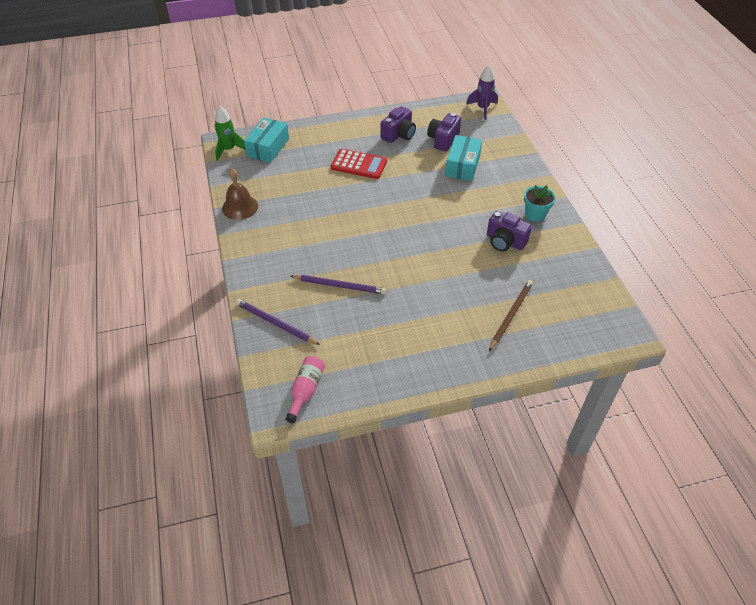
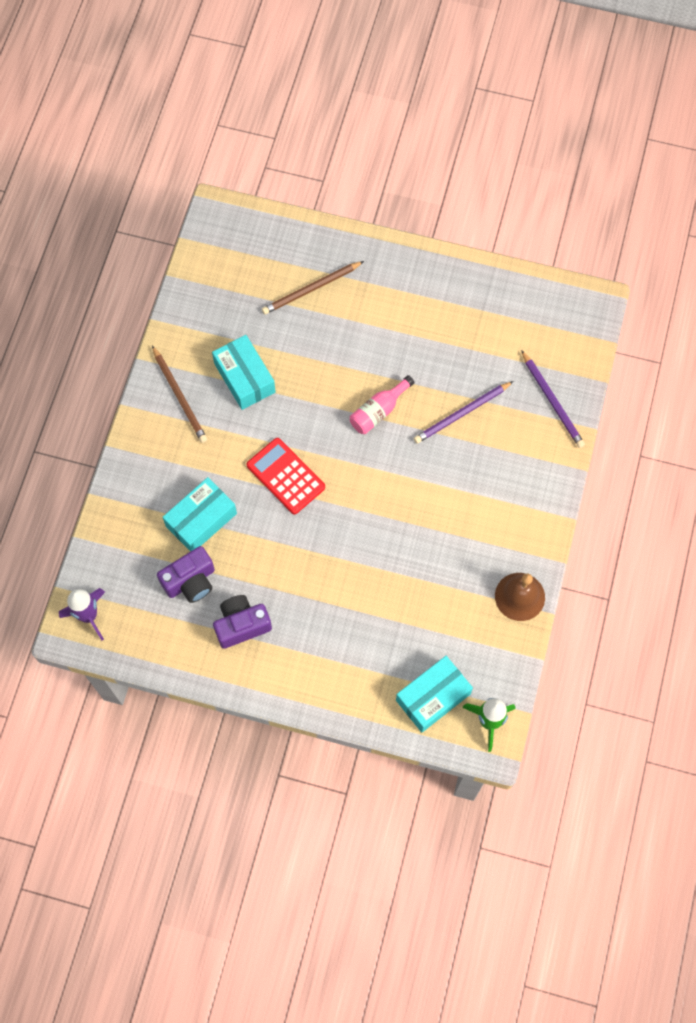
camera: 150 degrees left, 20 degrees up
pink bottle [285,356,325,423] -> pink bottle moved to [350,375,415,434]
purple pencil [290,275,386,294] -> purple pencil turned 75 degrees counterclockwise [414,381,514,444]
red calculator [331,149,387,179] -> red calculator moved to [246,438,325,514]
purple camera [487,211,532,252] -> turquoise box [212,335,276,410]
turquoise flower pot [524,185,555,222] -> brown pencil [152,346,207,443]

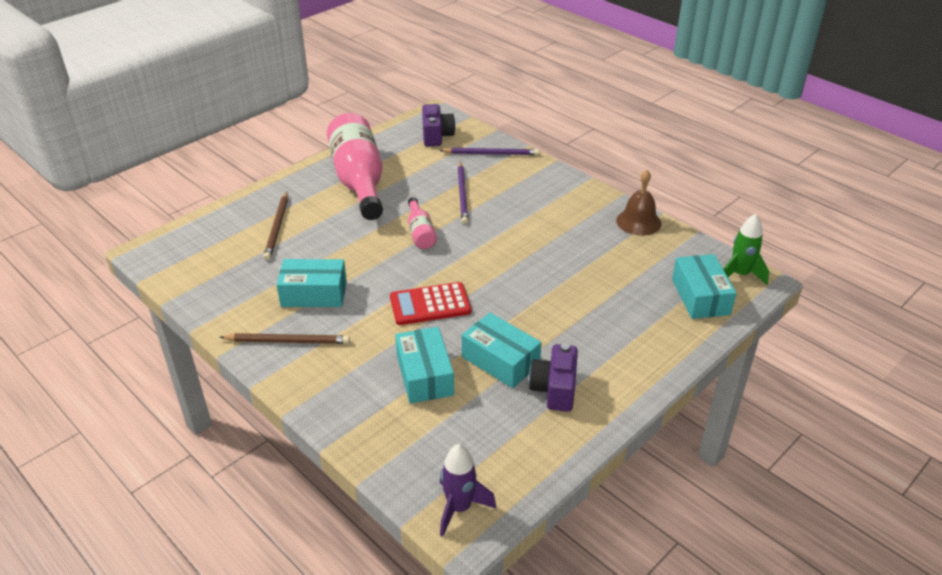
camera: 60 degrees left, 30 degrees down
purple camera [157,546,215,603] -> purple camera moved to [422,104,455,146]
none -> pink bottle [327,113,383,220]
none -> turquoise box [462,313,542,388]

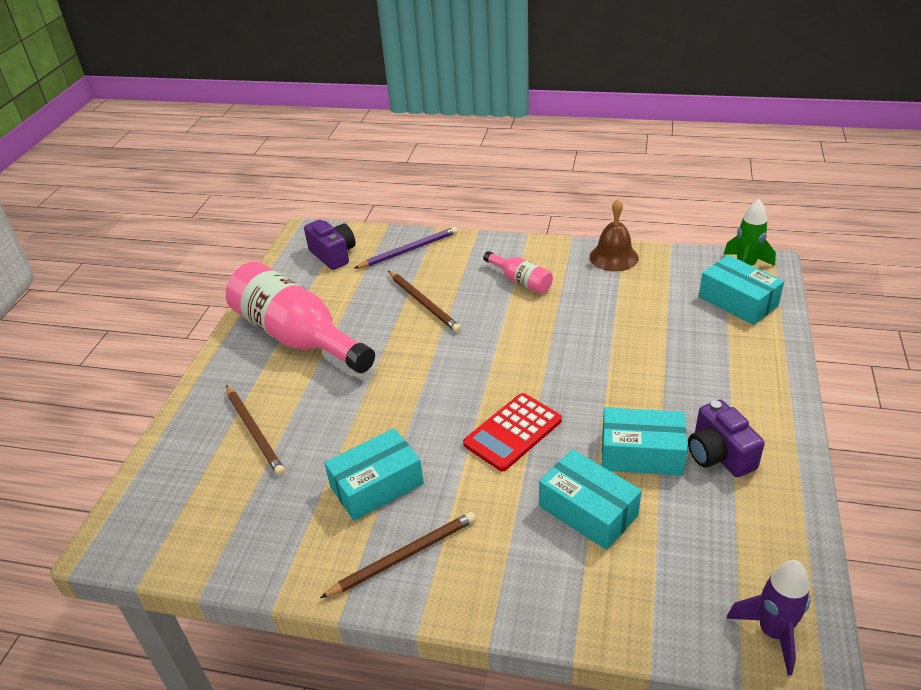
camera: 30 degrees left, 0 degrees up
pink bottle [408,197,437,249] -> pink bottle moved to [483,251,553,294]
purple pencil [458,162,468,224] -> brown pencil [388,271,461,333]

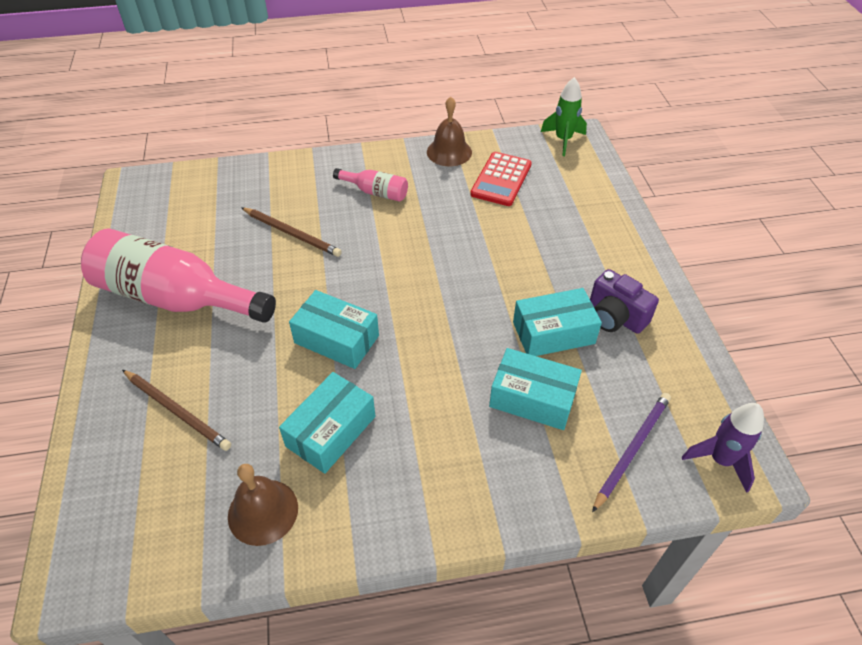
camera: 25 degrees left, 10 degrees up
purple camera [304,220,356,270] -> none
brown pencil [320,512,476,598] -> none
purple pencil [355,227,458,268] -> purple pencil moved to [592,393,671,513]
red calculator [463,393,562,471] -> red calculator moved to [470,152,532,206]
turquoise box [699,255,784,325] -> turquoise box moved to [289,290,379,369]
none -> brown bell [228,464,298,546]

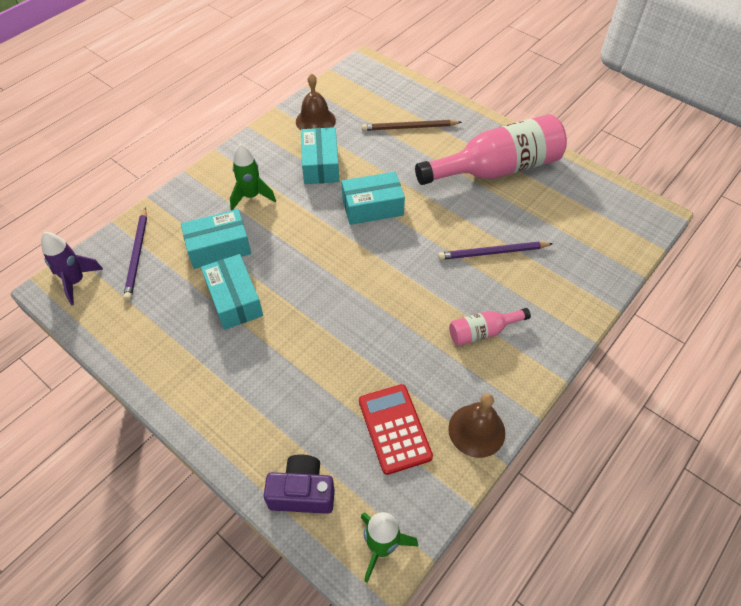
camera: 140 degrees right, 5 degrees up
brown pencil [241,207,342,257] -> purple pencil [438,241,553,260]
turquoise box [513,288,602,356] -> turquoise box turned 60 degrees counterclockwise [201,254,263,330]
purple camera [590,269,659,334] -> purple camera moved to [264,455,335,514]
none -> green rocket [230,144,276,210]

